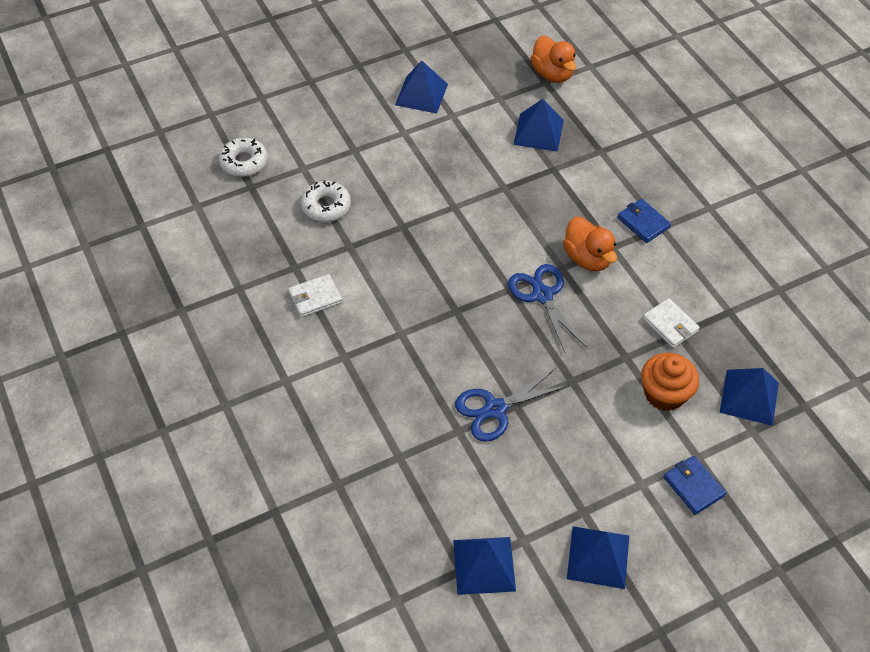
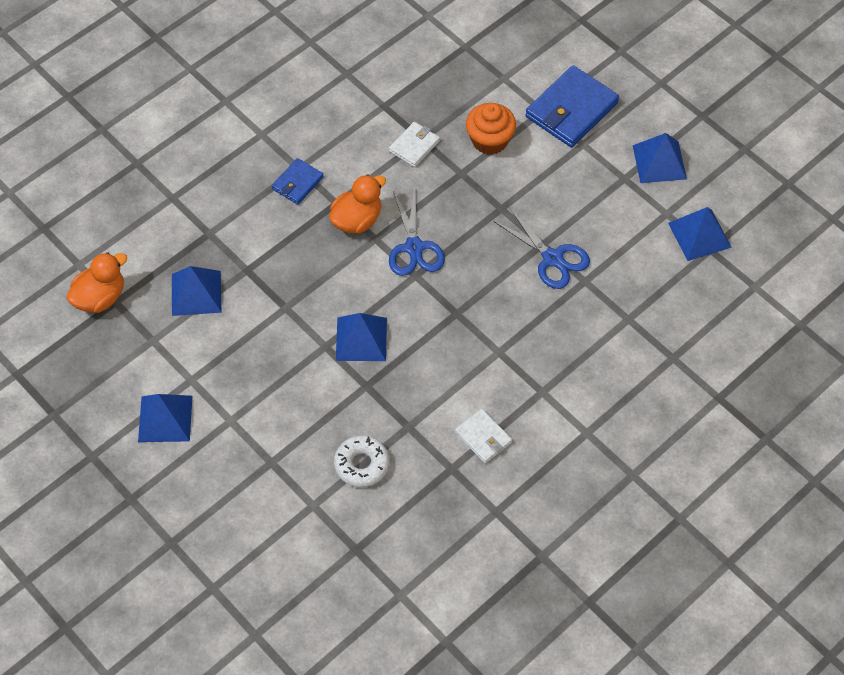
camera: 105 degrees left, 5 degrees up
white donut [219,138,268,177] -> none
blue scissors [508,264,587,352] -> blue scissors turned 60 degrees counterclockwise [389,189,445,276]
blue wallet [664,456,726,515] -> blue wallet [525,65,619,148], size x1.84
blue pyramid [719,368,779,426] -> blue pyramid moved to [336,313,387,361]

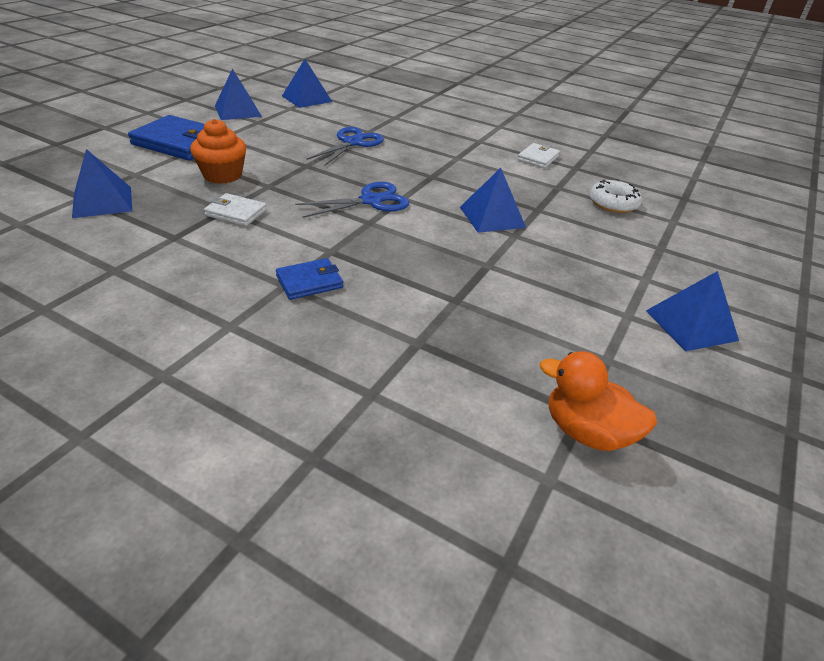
camera: 110 degrees left, 20 degrees down
blue pyramid [172,266,222,316] -> blue pyramid moved to [72,149,132,218]
blue wallet [272,158,324,205] -> blue wallet turned 45 degrees counterclockwise [276,258,343,300]
orange duck [329,174,386,234] -> none

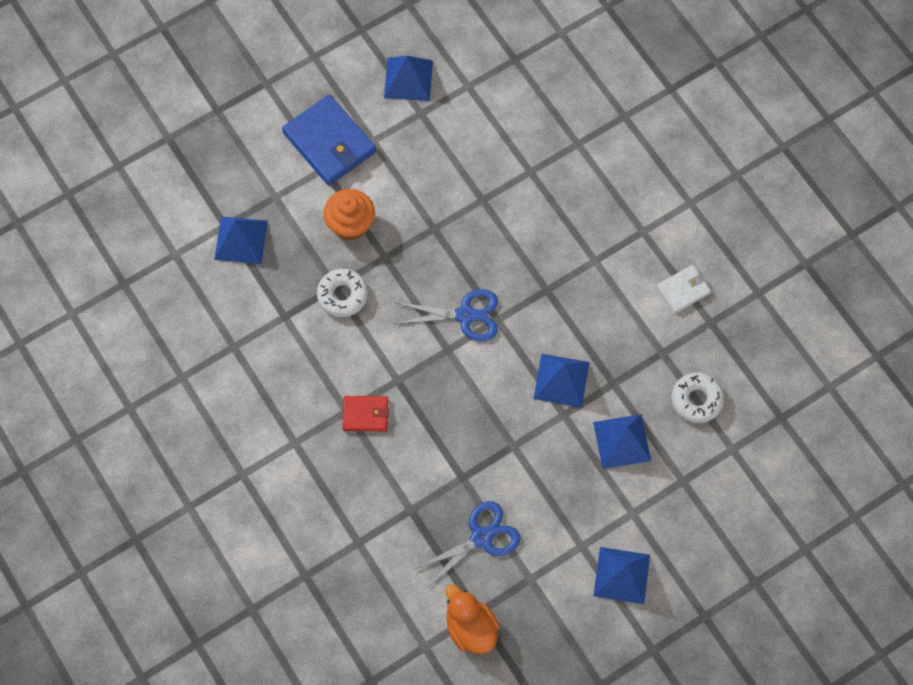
camera: 30 degrees right, 30 degrees up
white wallet [204,193,267,226] -> white donut [317,269,368,317]
blue wallet [276,258,343,300] -> red wallet [342,396,389,431]
blue pyramid [282,59,332,108] -> blue pyramid moved to [593,414,651,469]
blue scissors [307,127,384,166] -> blue scissors moved to [414,501,521,589]

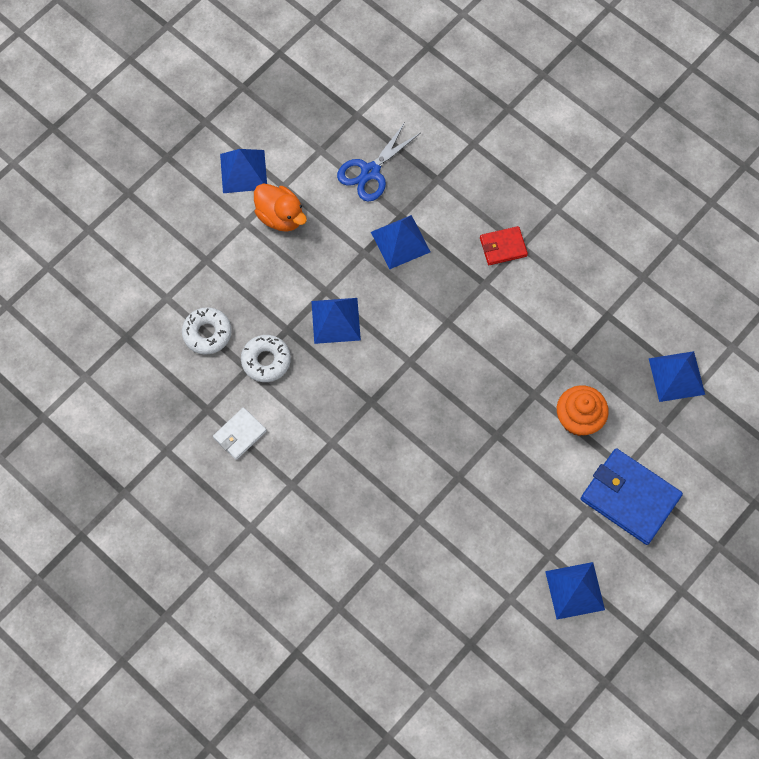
camera: 165 degrees right, 0 degrees up
white donut [317,269,368,317] -> white donut moved to [241,335,291,382]
blue scissors [395,289,498,341] -> none
orange duck [445,584,500,654] -> orange duck moved to [254,184,307,232]
blue pyramid [593,414,651,469] -> blue pyramid moved to [371,215,430,269]

